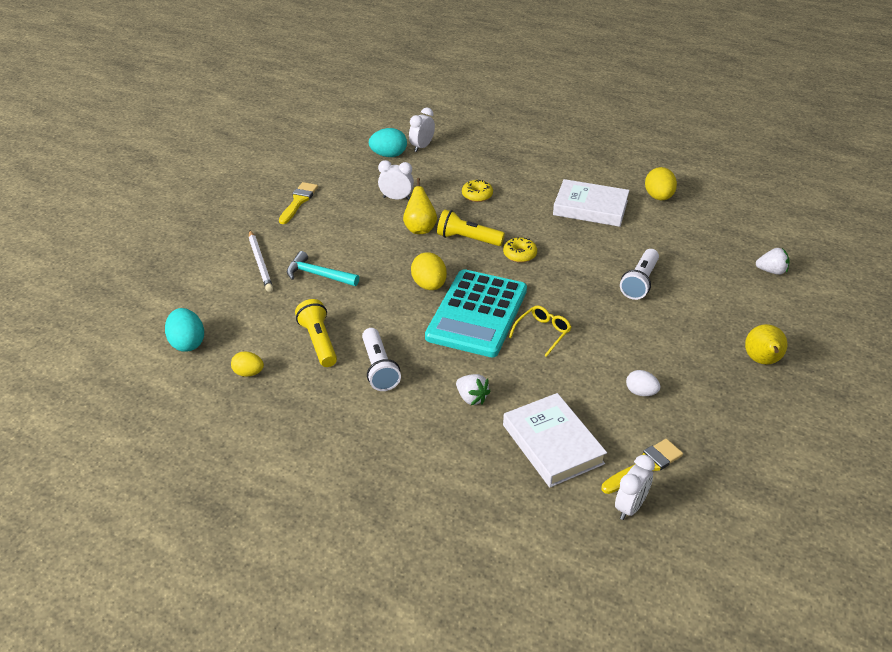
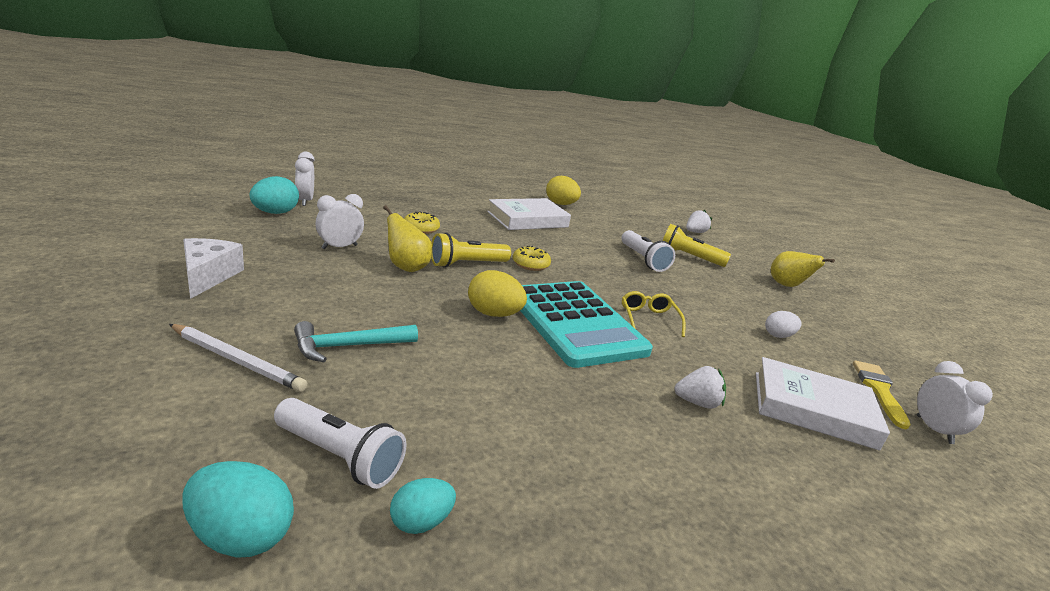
camera: 50 degrees left, 15 degrees down
yellow egg [231,351,264,377] -> turquoise egg [390,478,456,534]
yellow brush [279,182,318,224] -> white cheese [183,238,244,299]
yellow flashlight [295,299,337,367] -> yellow flashlight moved to [662,224,731,267]
white flashlight [362,328,401,391] -> white flashlight moved to [274,398,406,489]

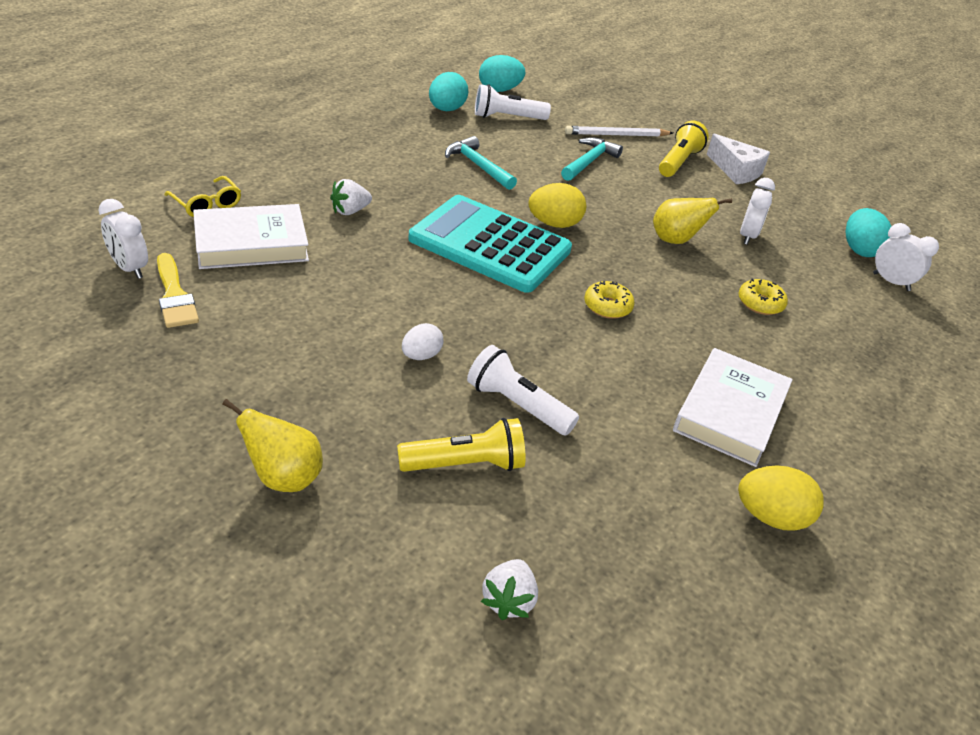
camera: 145 degrees right, 15 degrees up
turquoise egg [390,478,456,534] -> turquoise egg [429,72,469,111], size x1.54
yellow flashlight [431,232,511,268] -> yellow flashlight moved to [659,121,709,177]
yellow glasses [622,291,686,337] -> yellow glasses moved to [164,176,241,217]
white egg [765,311,802,338] -> white egg moved to [402,323,444,360]
none -> turquoise hammer [445,136,517,190]

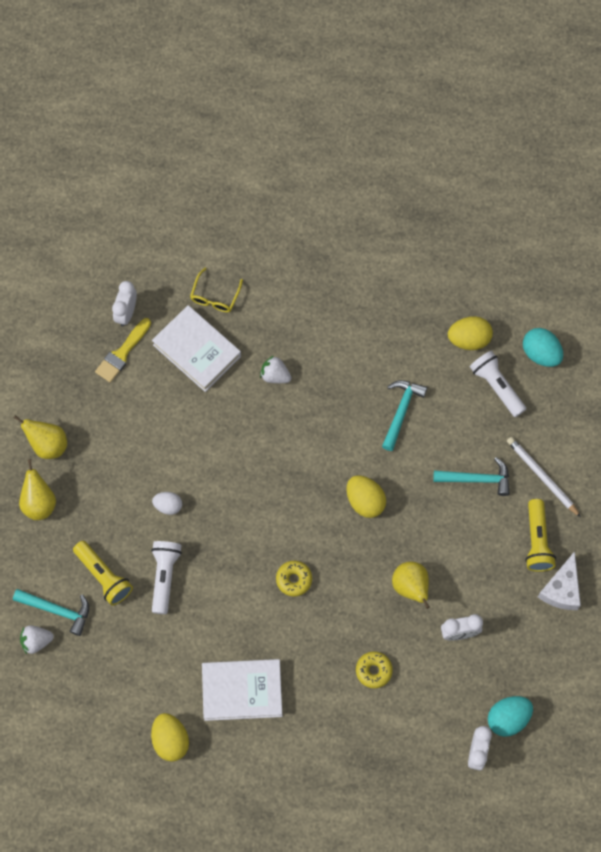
camera: 65 degrees right, 30 degrees up
turquoise calculator [408,195,572,293] -> none
turquoise egg [429,72,469,111] -> yellow egg [448,316,493,350]
yellow flashlight [659,121,709,177] -> yellow flashlight turned 90 degrees clockwise [525,499,556,572]
none -> turquoise hammer [13,589,89,636]
none -> yellow pear [14,415,67,459]

